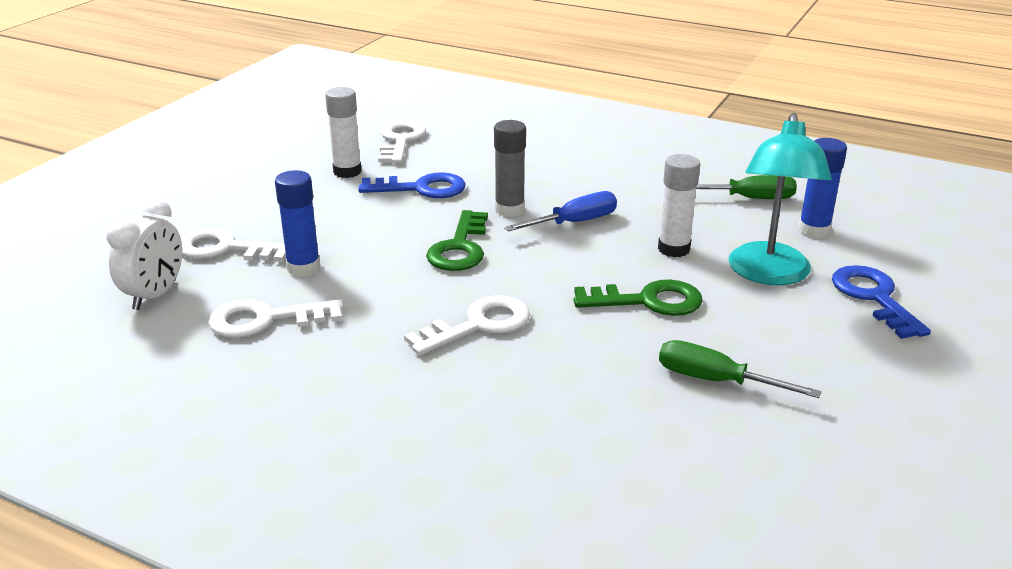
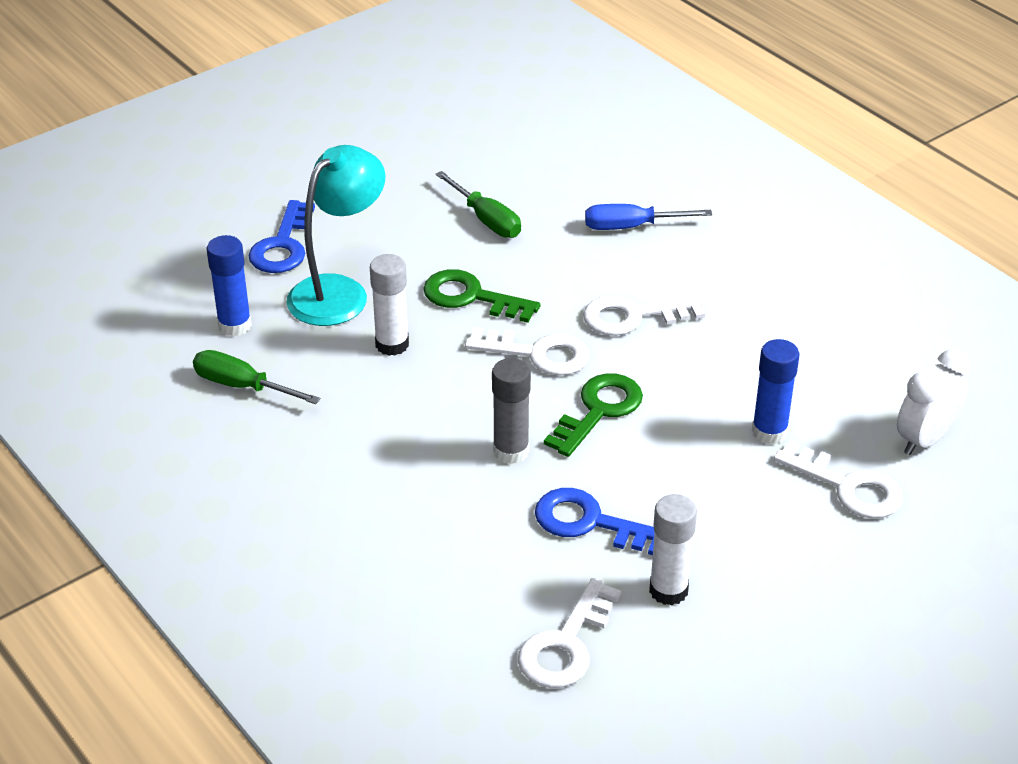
camera: 155 degrees left, 10 degrees up
white key [208,299,344,338] -> white key moved to [465,327,589,376]
blue screwdriver [504,191,617,232] -> blue screwdriver moved to [585,204,712,230]

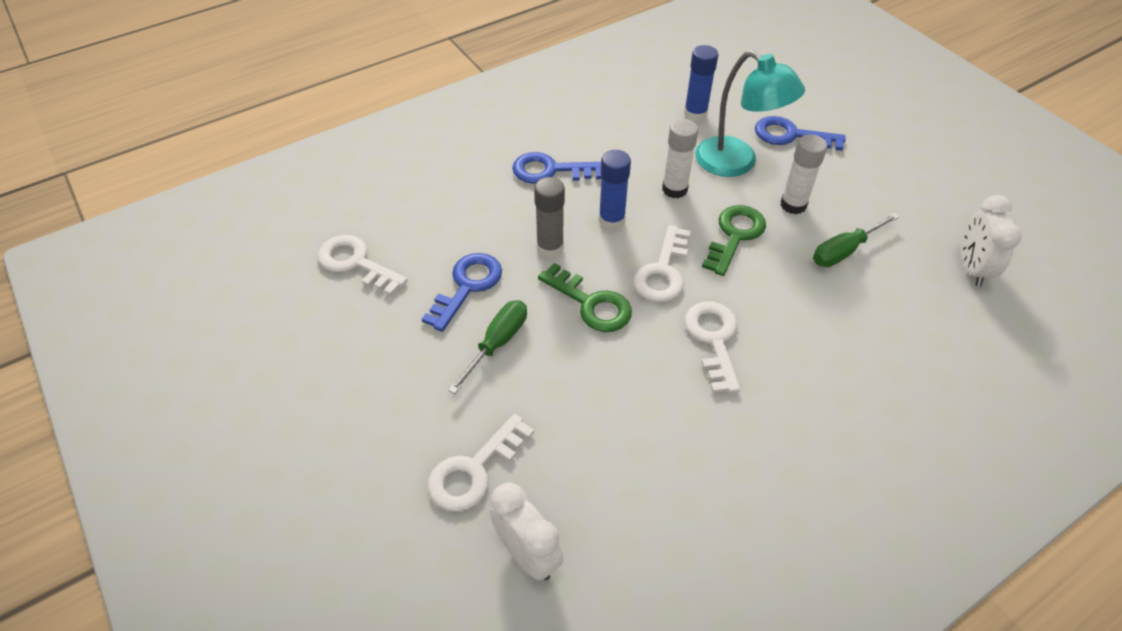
camera: 95 degrees right, 10 degrees up
green screwdriver [193,350,320,404] -> green screwdriver moved to [448,300,527,394]
blue screwdriver [585,204,712,230] -> none
white glue stick [649,494,697,605] -> white glue stick moved to [781,134,827,214]
blue glue stick [752,339,799,444] -> blue glue stick moved to [599,150,631,230]
none -> blue key [512,152,601,184]
none -> white clock [962,195,1022,287]

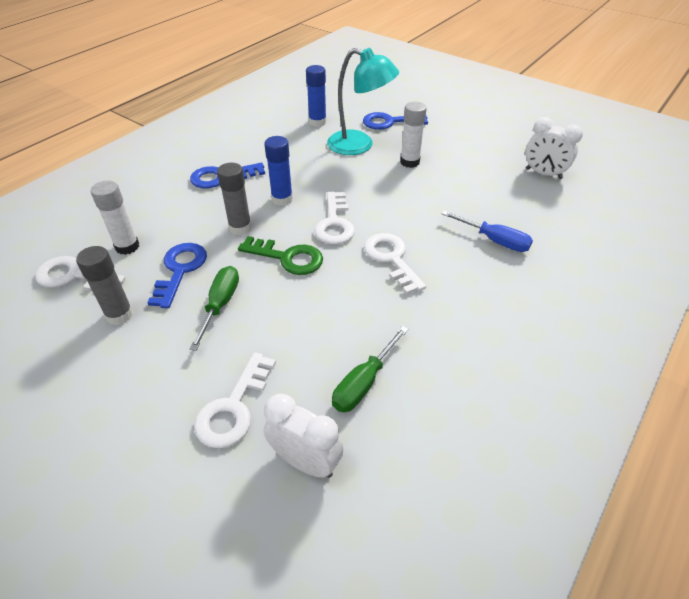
camera: 20 degrees left, 5 degrees down
white glue stick [662,119,698,198] -> white glue stick moved to [91,181,139,255]
green key [702,205,766,276] -> none
green screwdriver [813,213,899,267] -> green screwdriver moved to [332,326,408,412]
white clock [962,195,1022,287] -> white clock turned 45 degrees counterclockwise [525,117,583,179]
none -> grey glue stick [76,246,133,325]
none -> blue screwdriver [442,211,533,252]

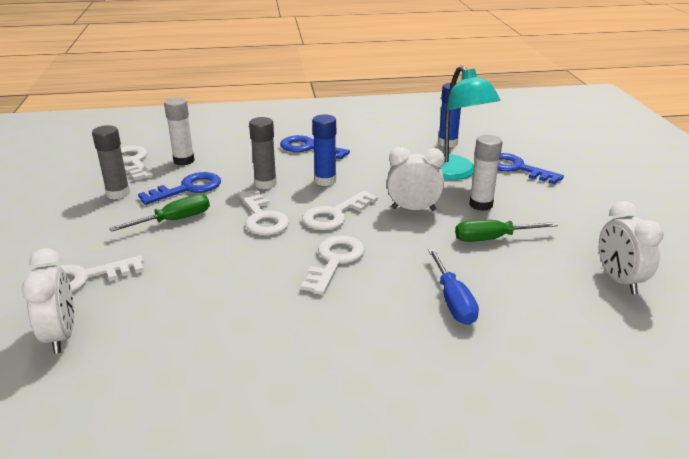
camera: 45 degrees right, 15 degrees down
green key [238,236,323,275] -> white key [238,189,289,235]
green screwdriver [332,326,408,412] -> green screwdriver moved to [455,220,558,242]
none -> white clock [387,147,445,211]

